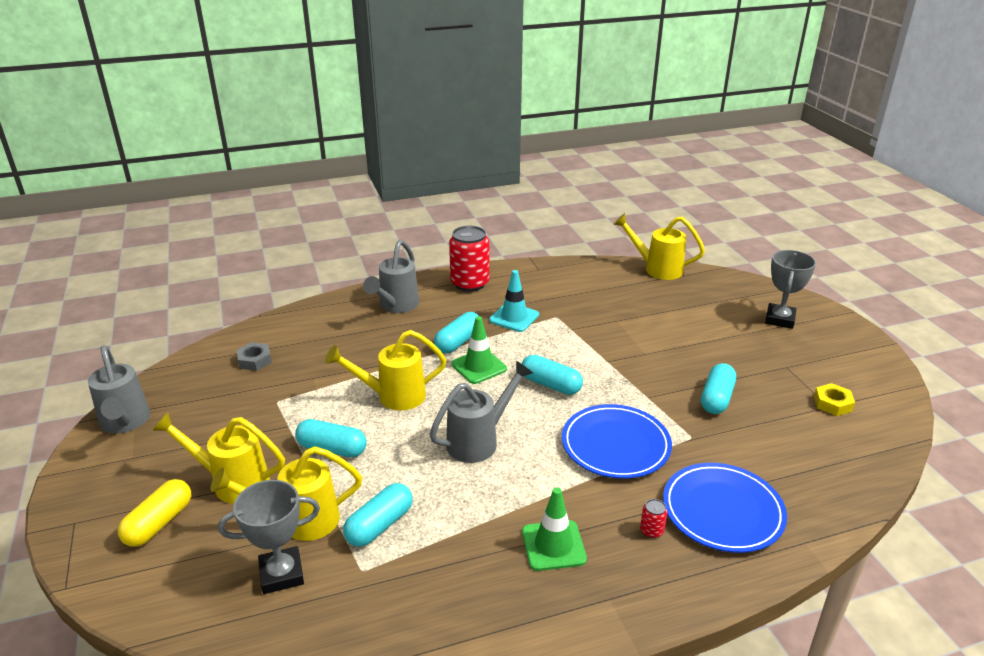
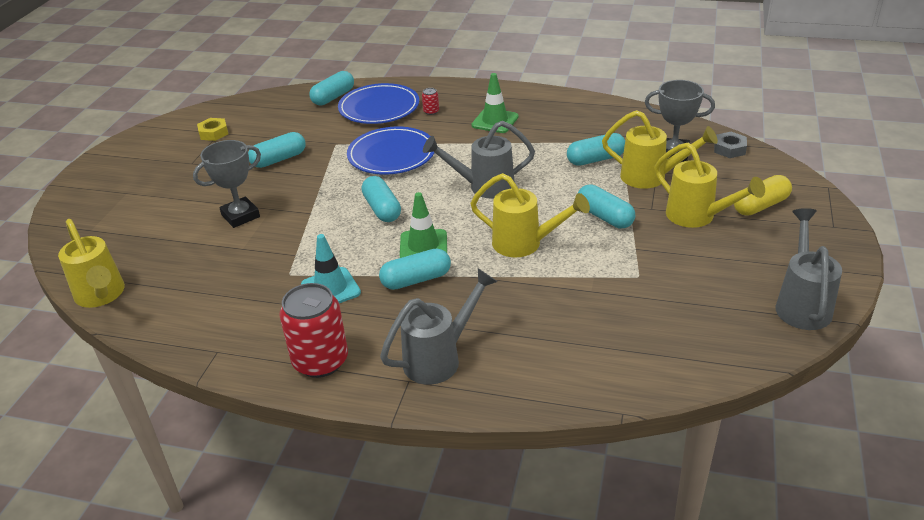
camera: 145 degrees left, 5 degrees up
grey nut [237,342,272,371] -> grey nut moved to [714,132,747,158]
grey trophy [765,250,816,329] -> grey trophy moved to [193,140,261,228]
none -> turquoise capsule [309,71,354,106]

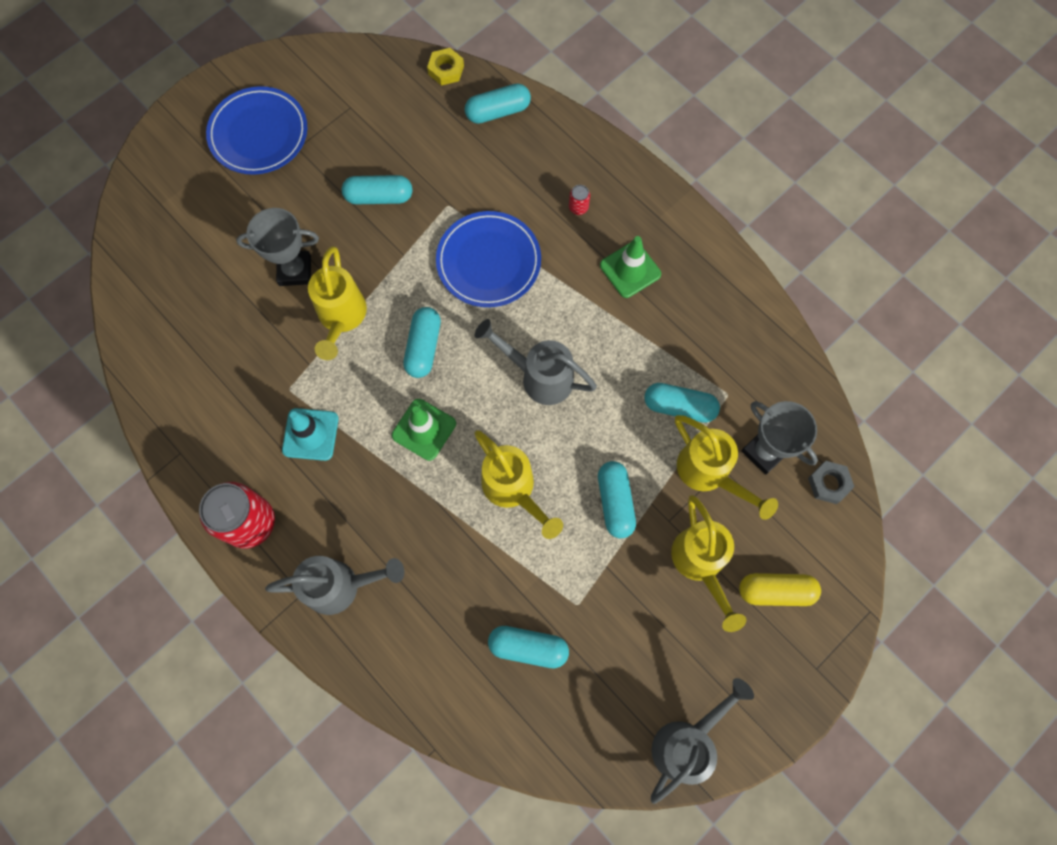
camera: 30 degrees right, 35 degrees up
yellow watering can [58,219,125,308] -> yellow watering can moved to [308,246,367,360]
yellow nut [197,118,228,141] -> yellow nut moved to [427,48,464,86]
blue plate [338,83,419,124] -> blue plate moved to [206,86,307,175]
turquoise capsule [379,248,451,290] -> turquoise capsule moved to [488,626,569,668]

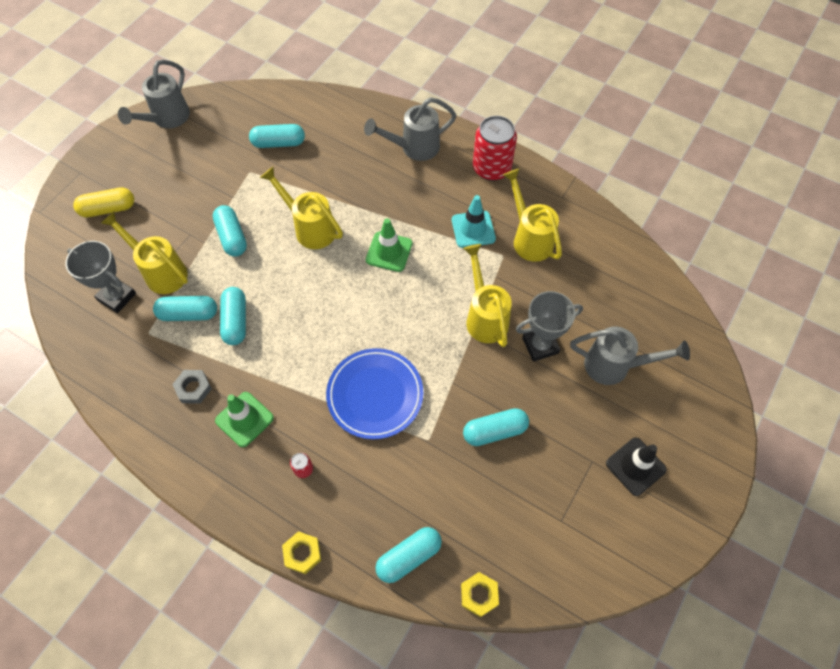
camera: 165 degrees right, 10 degrees down
blue plate [206,86,307,175] -> black traffic cone [606,438,667,496]
turquoise capsule [403,307,441,378] -> turquoise capsule moved to [220,287,246,345]
grey watering can [475,319,597,405] -> grey watering can moved to [570,326,690,385]
yellow watering can [671,495,746,632] -> yellow watering can moved to [503,169,562,262]
grey nut [808,461,855,504] -> grey nut moved to [172,370,212,404]
none -> yellow nut [282,531,321,574]

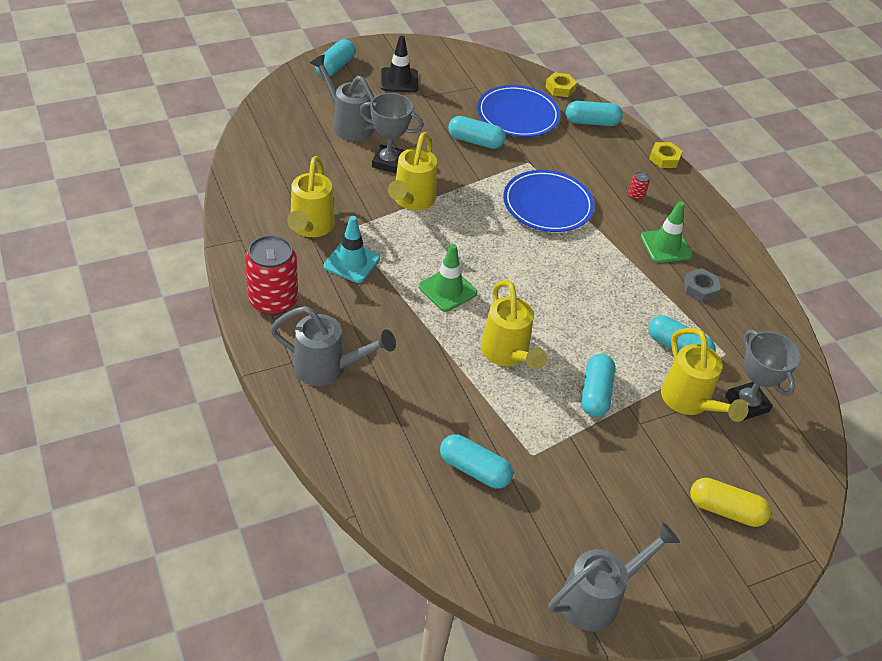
camera: 150 degrees left, 15 degrees down
turquoise capsule [220,287,246,345] -> turquoise capsule moved to [315,39,355,76]
none -> blue plate [477,85,560,137]

